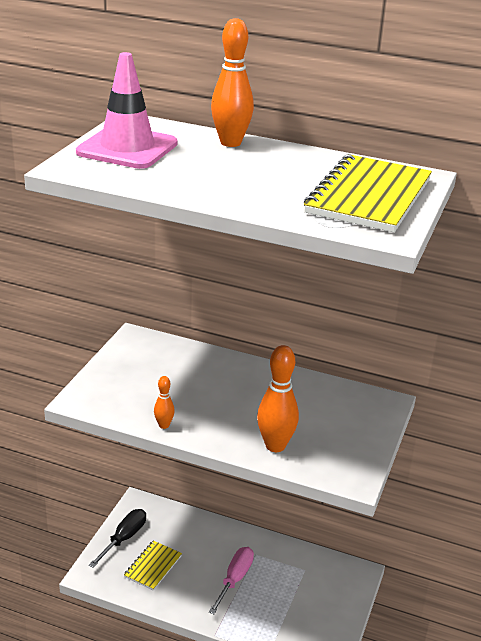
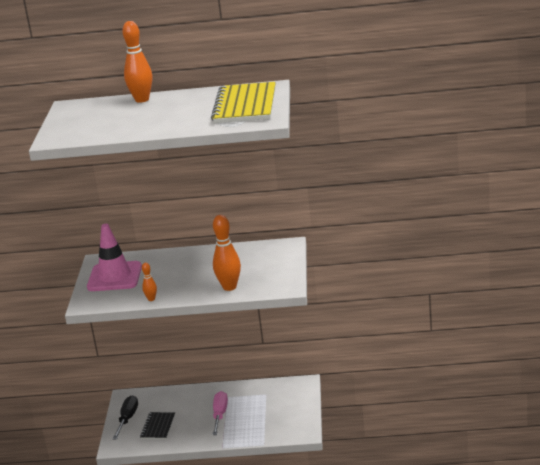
camera: 15 degrees left, 5 degrees down
pink traffic cone [76,52,177,169] -> pink traffic cone moved to [87,224,142,291]
yellow notebook [124,541,182,591] -> black notebook [140,412,175,439]

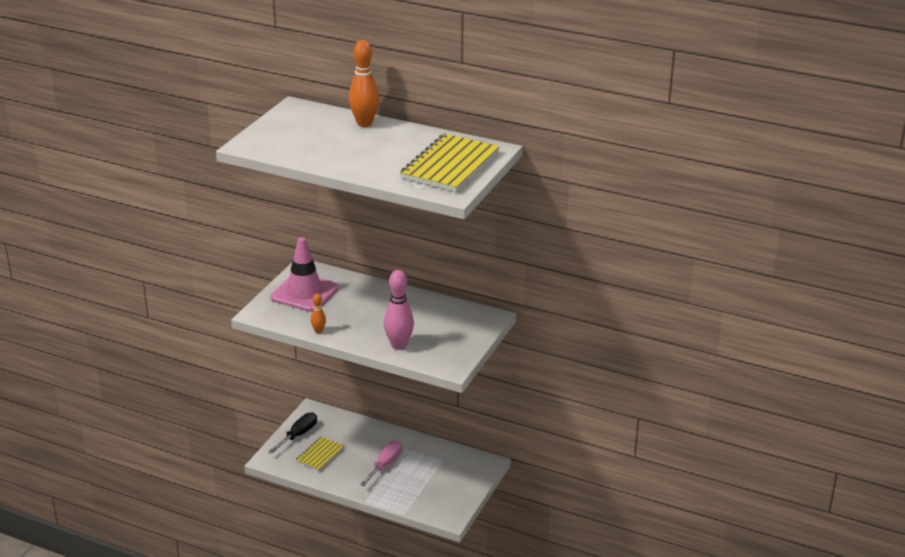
camera: 20 degrees right, 5 degrees up
black notebook [140,412,175,439] -> yellow notebook [296,437,344,471]
orange bowling pin [213,215,241,291] -> pink bowling pin [384,270,414,350]

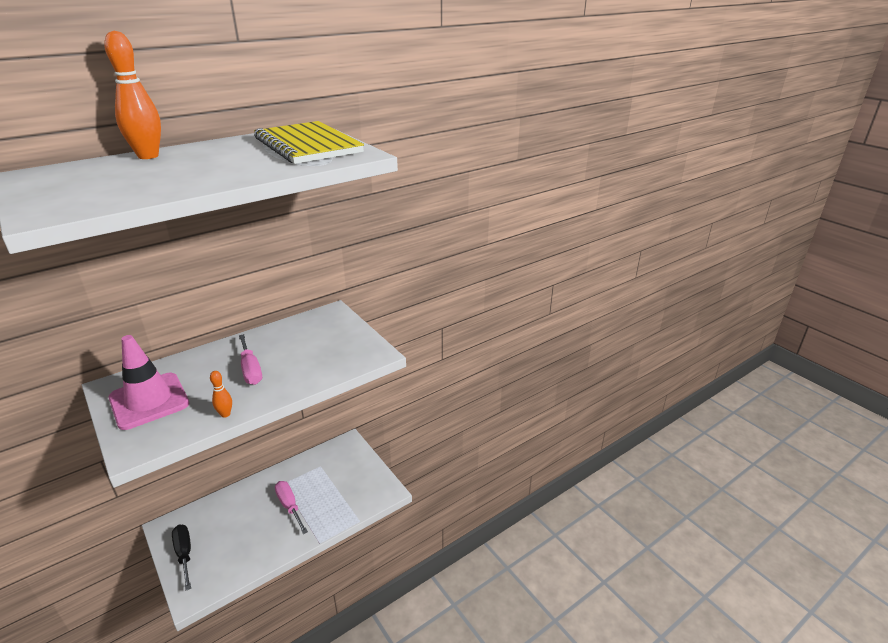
camera: 60 degrees left, 0 degrees up
yellow notebook [296,437,344,471] -> none
pink bowling pin [384,270,414,350] -> none
none -> pink screwdriver [239,334,262,385]

